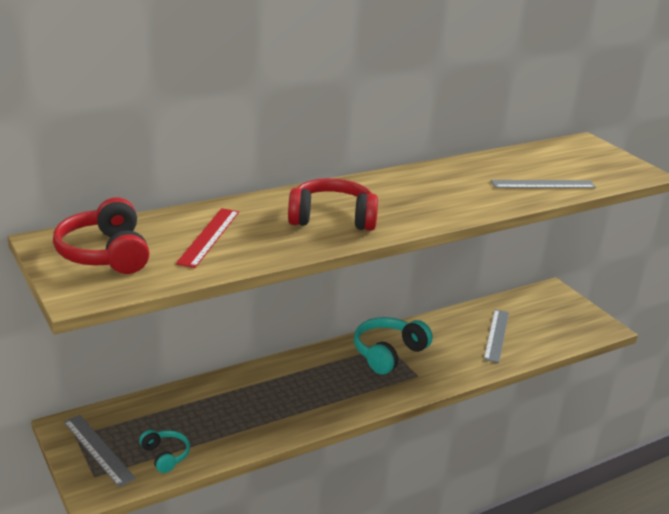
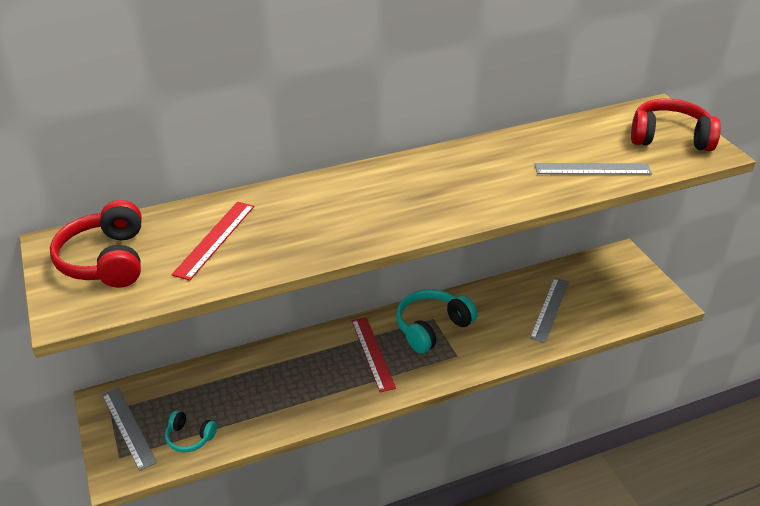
camera: 10 degrees right, 10 degrees up
turquoise headphones [139,430,190,473] -> turquoise headphones turned 135 degrees clockwise [165,411,217,452]
red headphones [288,178,378,231] -> red headphones moved to [631,98,721,151]
none -> red ruler [352,317,396,392]

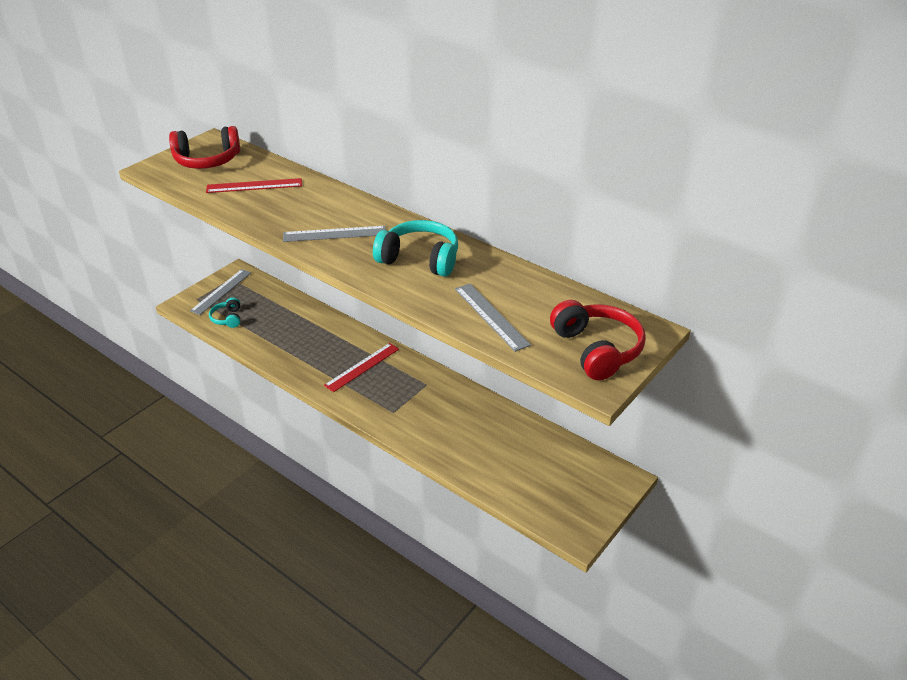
camera: 60 degrees right, 0 degrees up
red headphones [50,200,142,288] -> red headphones turned 150 degrees counterclockwise [169,126,240,169]
turquoise headphones [396,289,478,354] -> turquoise headphones moved to [373,220,458,277]
grey ruler [530,278,569,343] -> grey ruler moved to [283,226,386,242]

